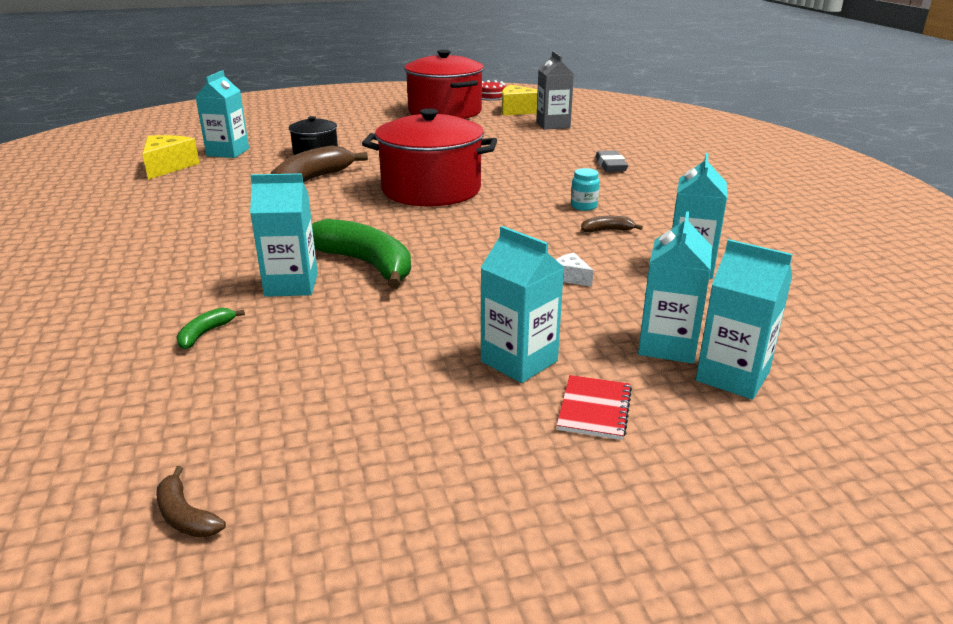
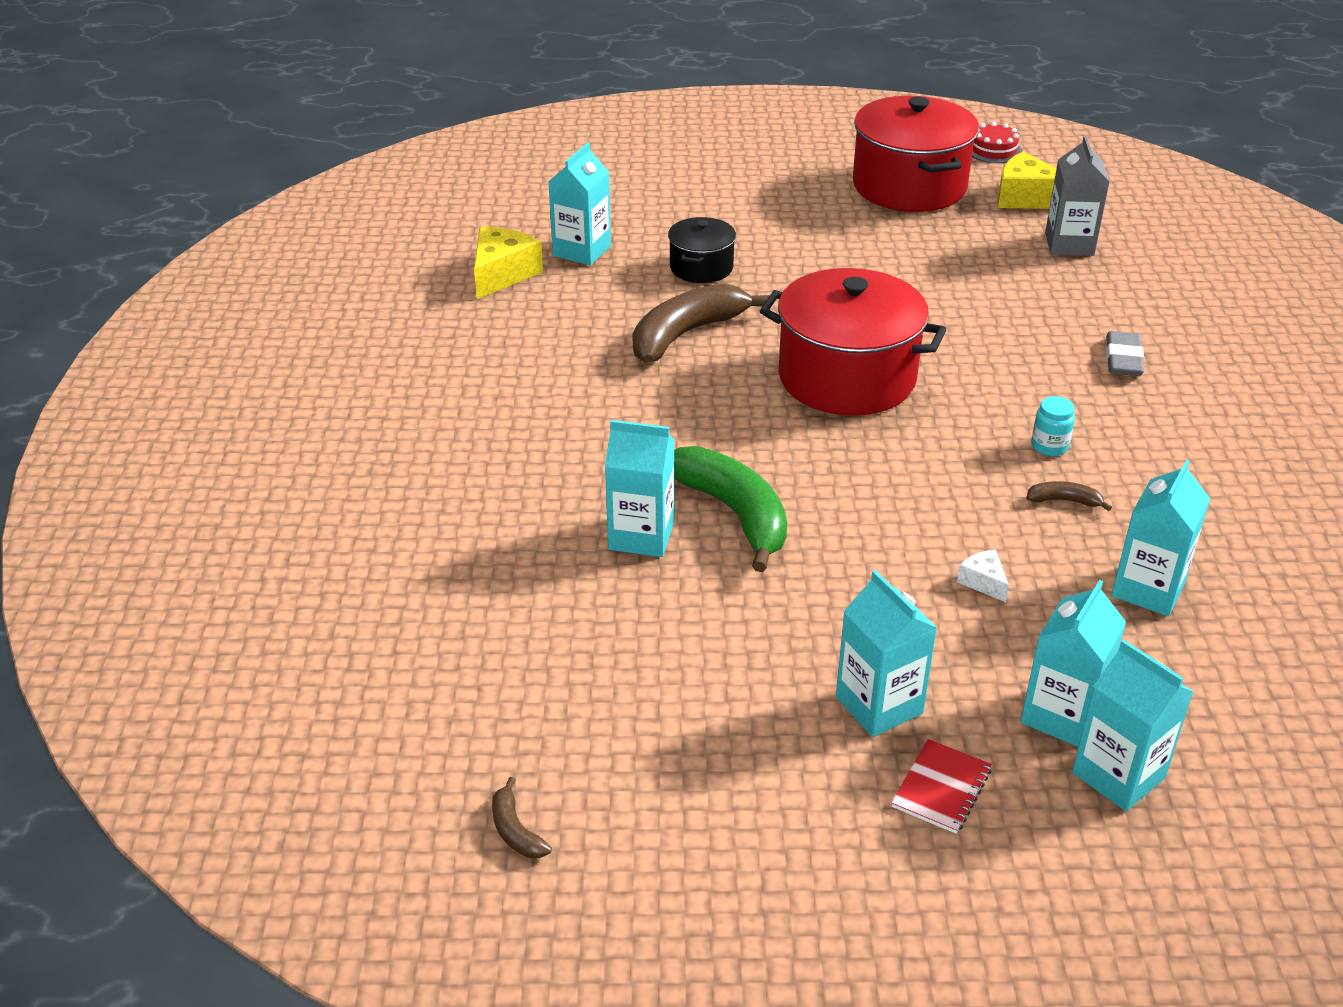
camera: 15 degrees right, 10 degrees up
green banana [176,308,245,349] -> none

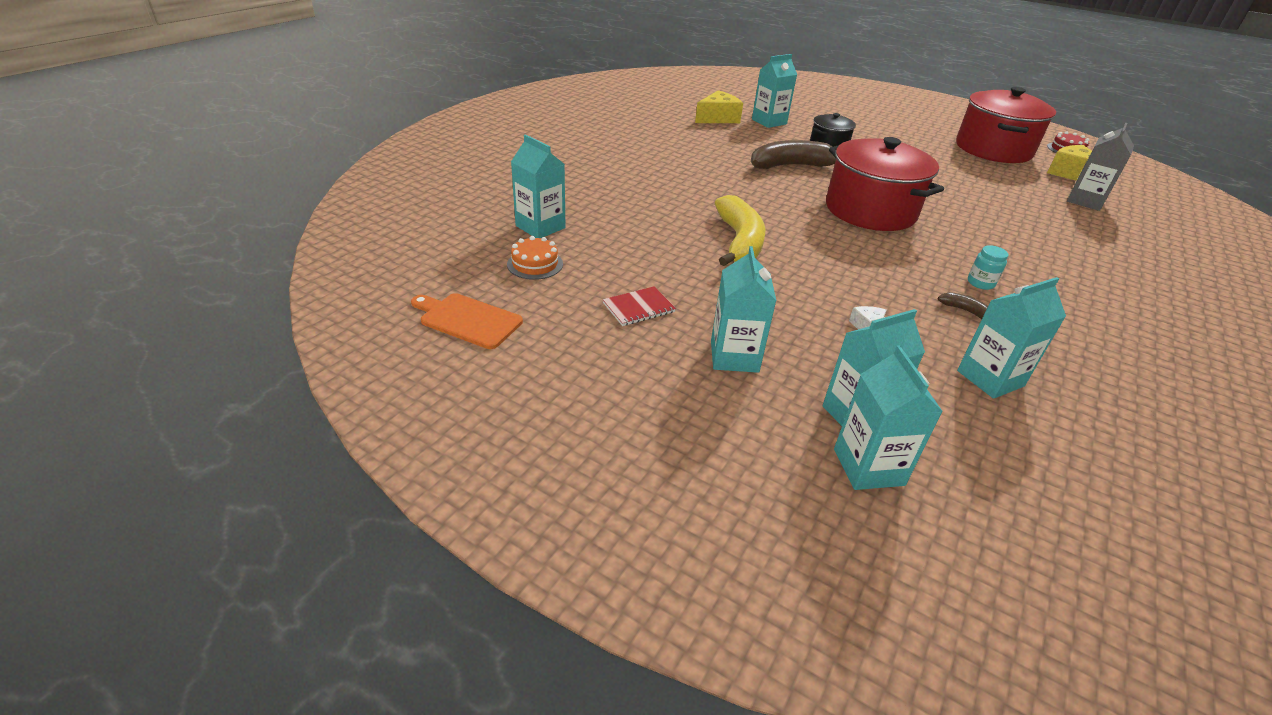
camera: 30 degrees right, 0 degrees up
brown banana [492,777,552,858] -> orange cutting board [411,293,523,349]
turquoise carton [605,420,675,557] -> turquoise carton moved to [511,134,566,238]
green banana [674,446,787,572] -> yellow banana [715,195,766,266]
red notebook [892,739,992,834] -> red notebook moved to [603,286,676,326]
grey eraser [1106,331,1144,376] -> none
none -> orange cake [507,236,563,280]

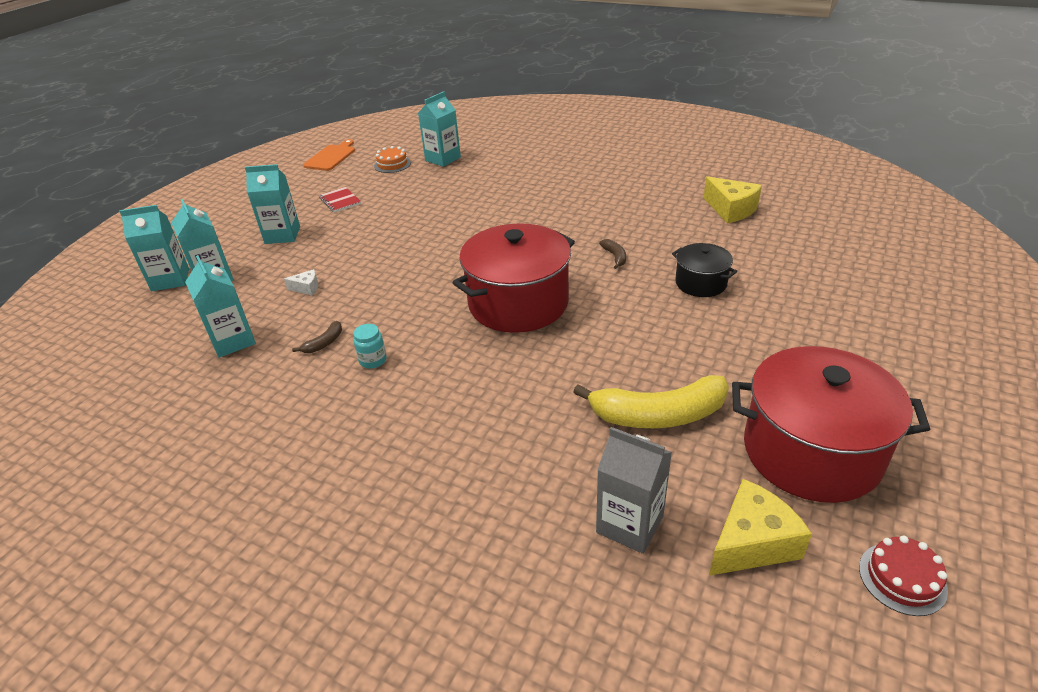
camera: 90 degrees right, 0 degrees up
yellow banana [715,195,766,266] -> yellow banana moved to [573,375,729,428]
brown banana [751,140,836,169] -> brown banana [599,239,626,269], size x0.43
turquoise carton [752,54,797,128] -> none

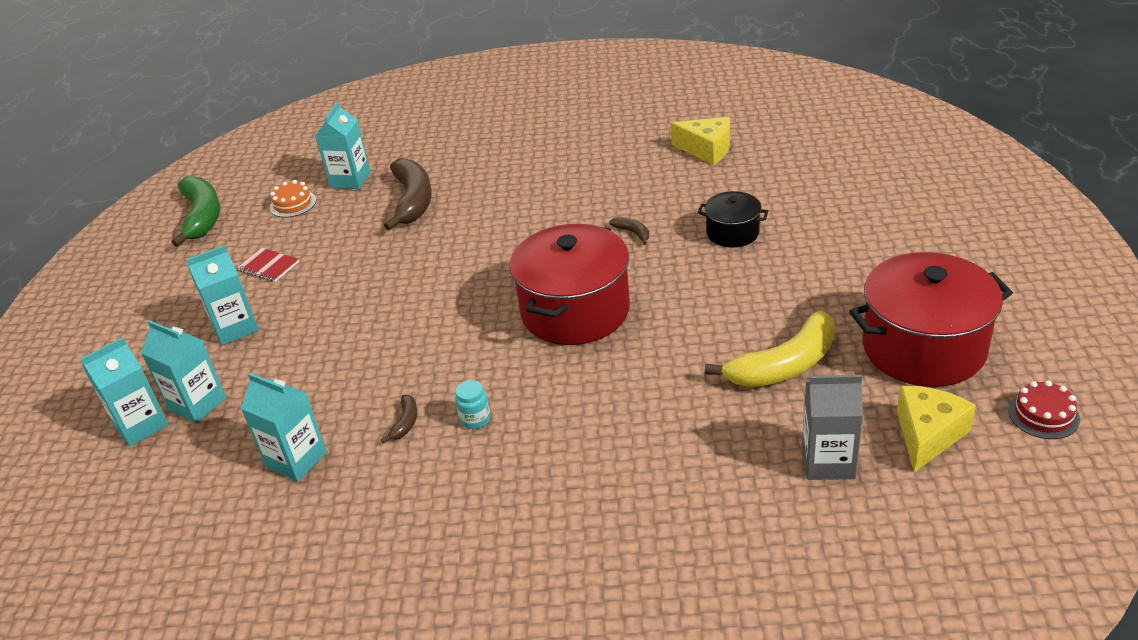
camera: 25 degrees left, 0 degrees up
white cheese [284,269,318,296] -> none
orange cutting board [303,139,355,171] -> green banana [172,176,220,247]
none -> brown banana [384,158,432,230]

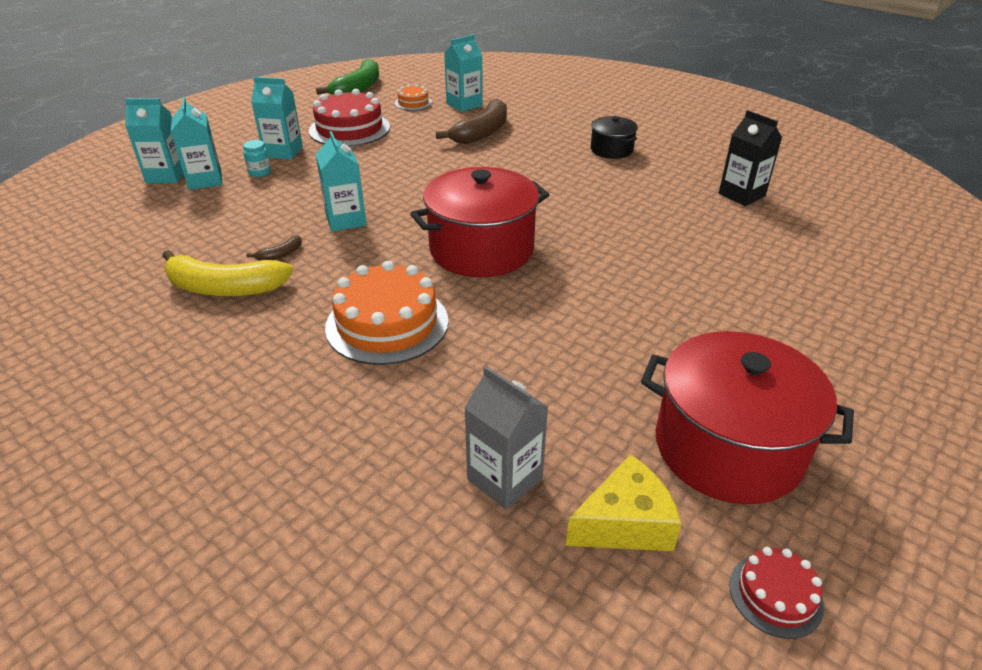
camera: 35 degrees right, 0 degrees up
red notebook [237,248,299,282] -> red cake [309,89,390,146]
turquoise carton [241,373,327,482] -> turquoise carton moved to [315,131,366,232]
turquoise jar [455,380,491,429] -> turquoise jar moved to [243,140,271,177]
brown banana [609,217,649,245] -> none
yellow cheese [671,117,730,165] -> black carton [719,110,782,206]
black pot [698,191,768,248] -> black pot moved to [591,116,638,159]
yellow banana [705,311,835,387] -> yellow banana moved to [163,250,294,296]
none -> orange cake [325,261,449,365]

